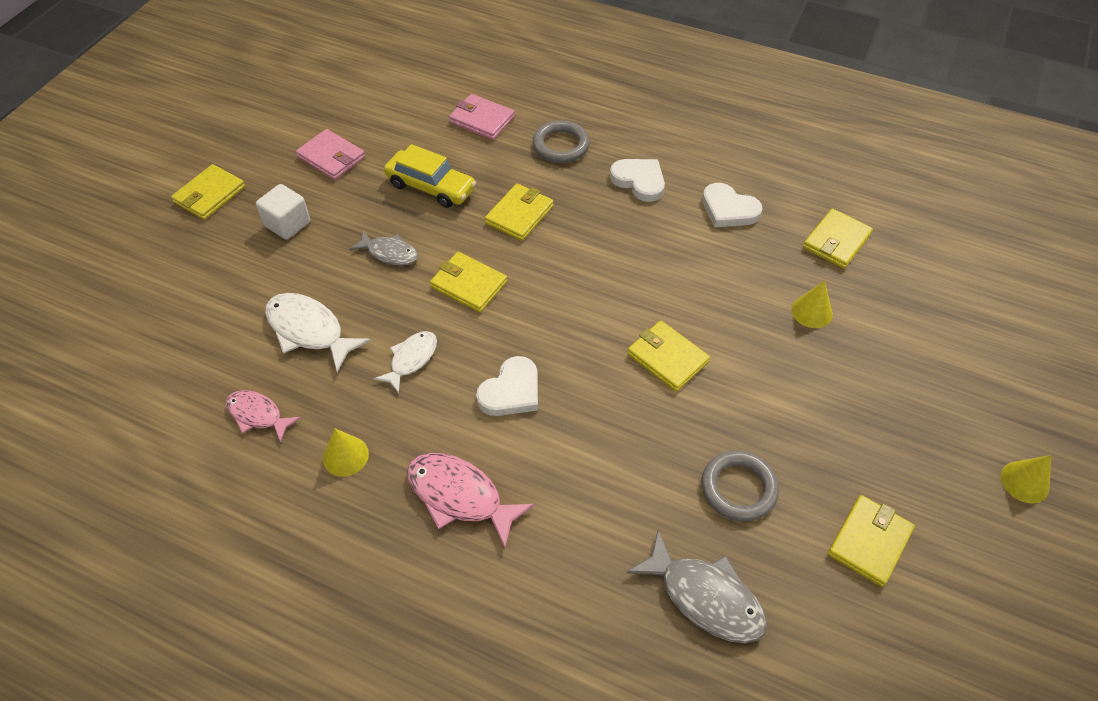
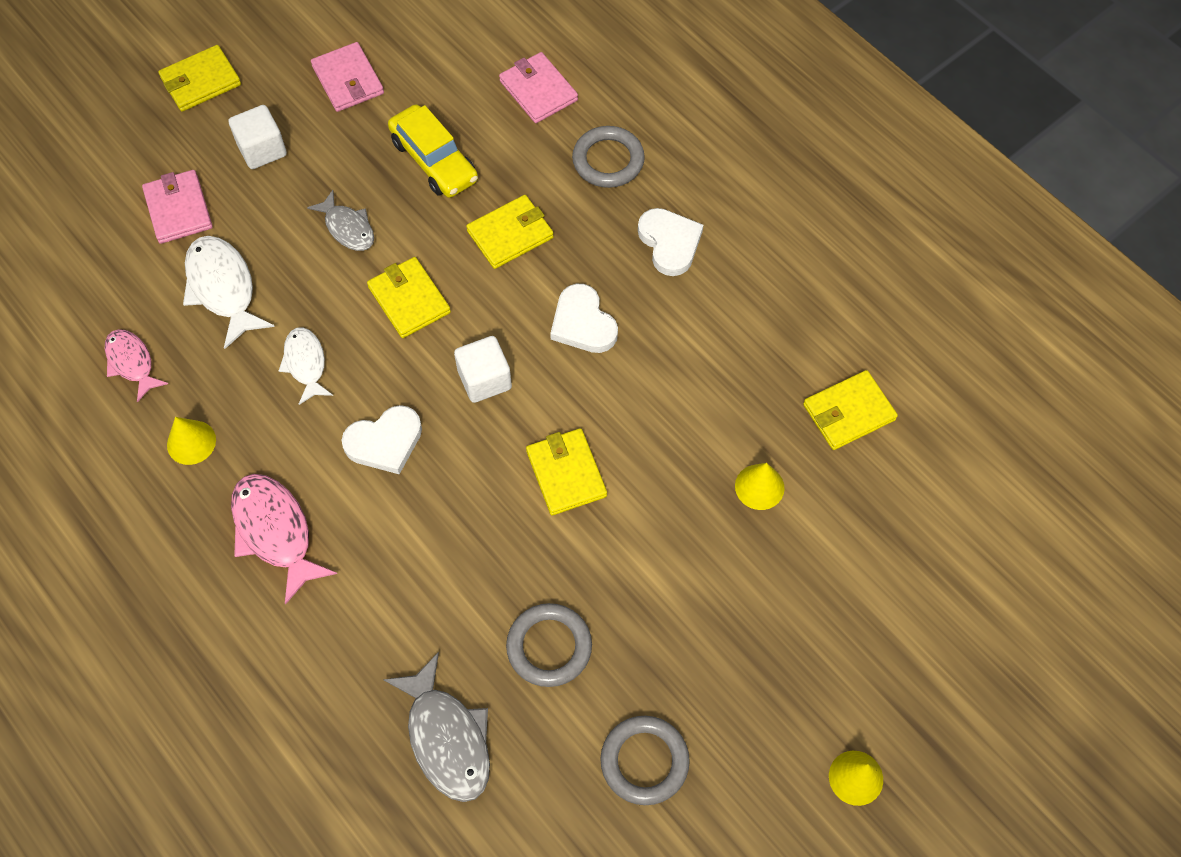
camera: 25 degrees right, 10 degrees up
white fish [374,331,437,393] -> white fish turned 75 degrees counterclockwise [279,327,333,405]
white heart [702,183,762,227] -> white heart moved to [550,284,618,353]
yellow wallet [828,495,915,587] -> grey ring [600,716,690,805]
none -> pink wallet [142,170,213,244]
none -> white cube [454,336,512,403]

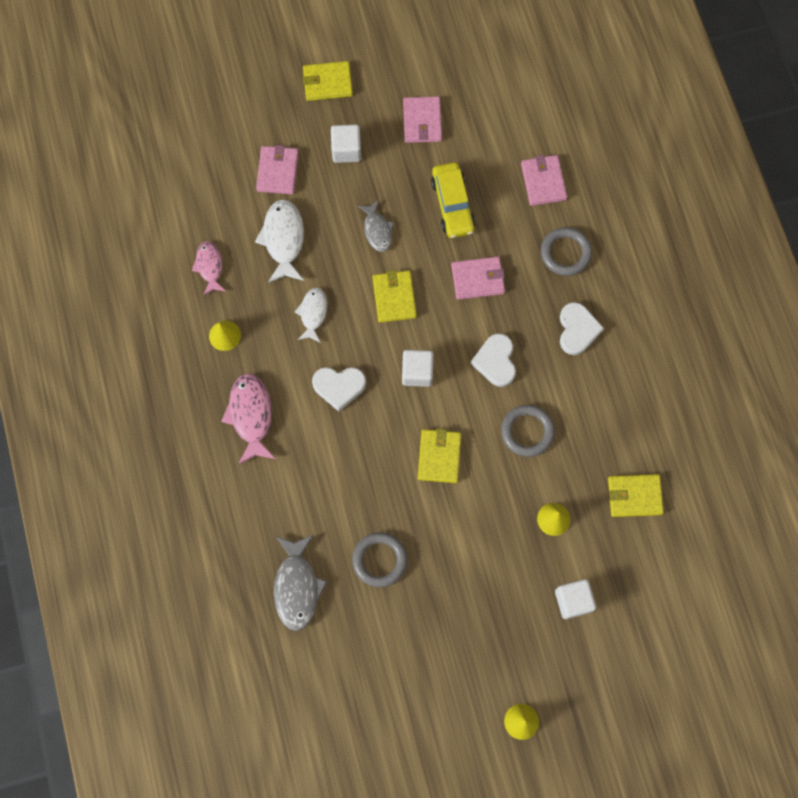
camera: 25 degrees right, 10 degrees up
yellow wallet [466,195,554,269] -> pink wallet [451,257,505,300]
grey ring [600,716,690,805] -> grey ring moved to [501,405,555,457]
none -> white cube [555,579,596,619]

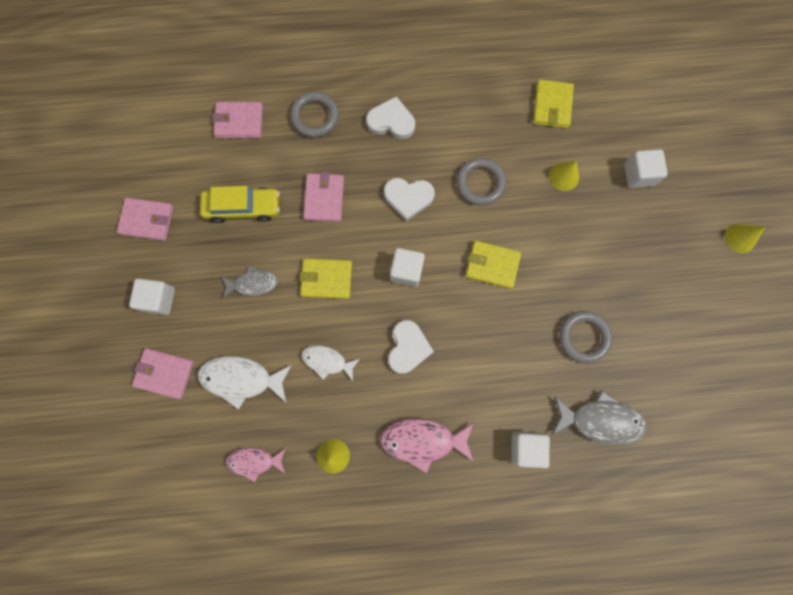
camera: 80 degrees left, 5 degrees up
yellow wallet [303,61,353,101] -> none
none -> white cube [511,431,550,468]

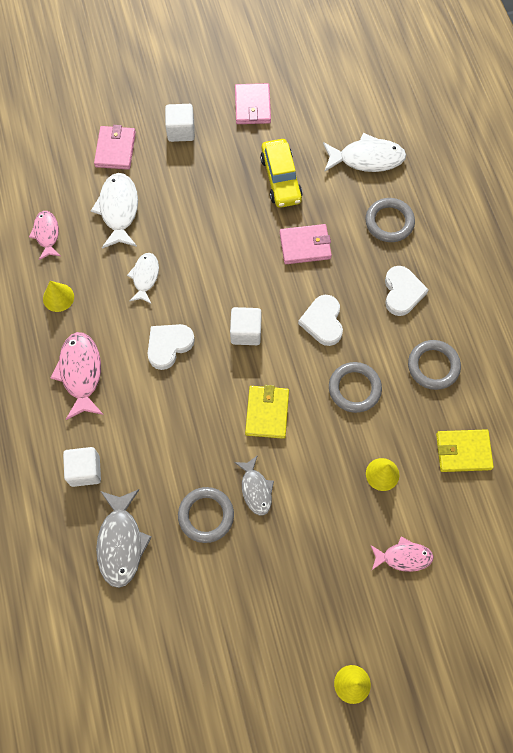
camera: 80 degrees right, 10 degrees down
pink wallet [212,102,263,138] -> white fish [323,133,406,172]
grey fish [221,266,278,298] -> grey fish moved to [234,455,274,516]
yellow wallet [300,258,352,299] -> none
white heart [388,320,434,374] -> white heart turned 135 degrees clockwise [147,324,195,370]
white cube [624,149,668,188] -> pink fish [371,537,434,572]
none -> grey ring [408,340,461,390]

